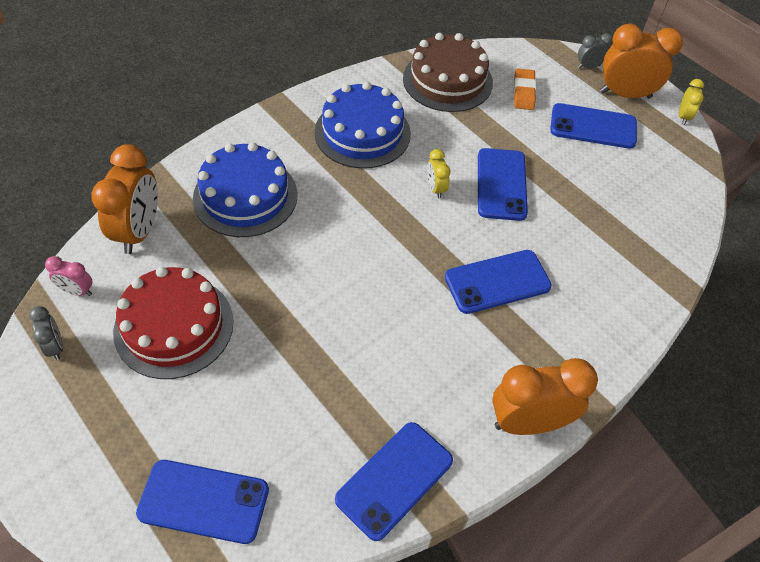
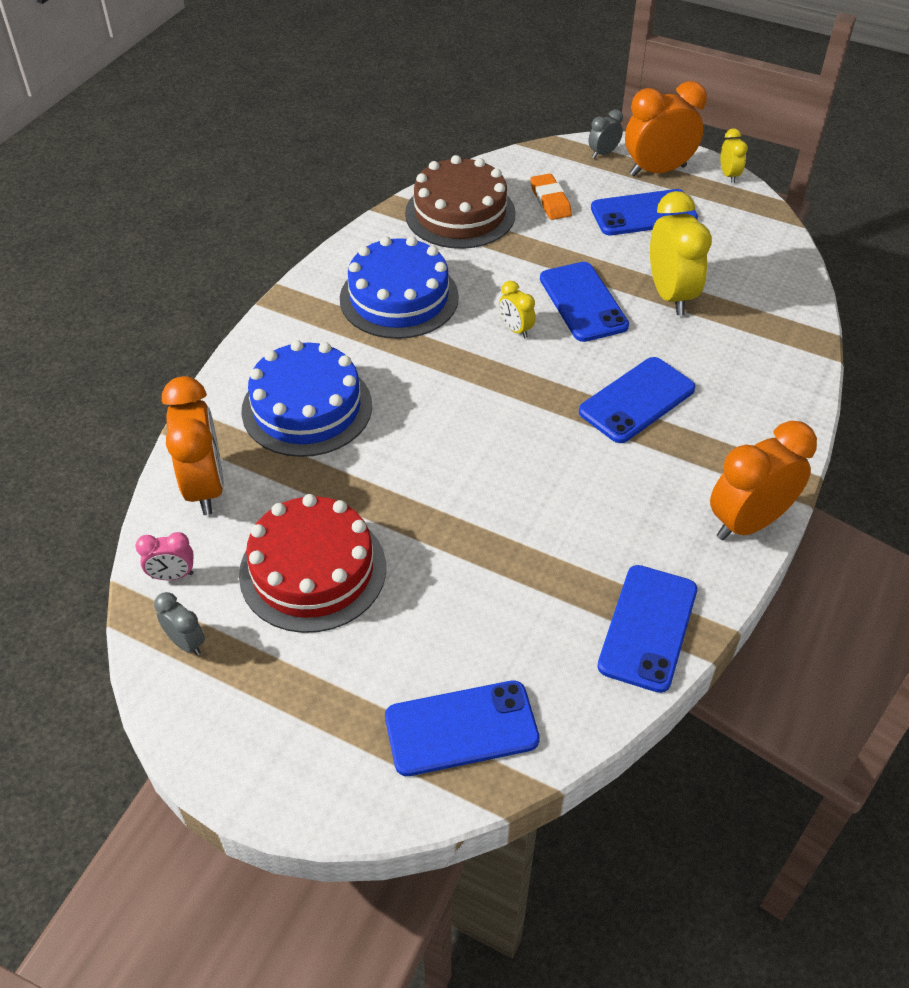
camera: 20 degrees left, 5 degrees down
none -> yellow clock [650,191,712,315]

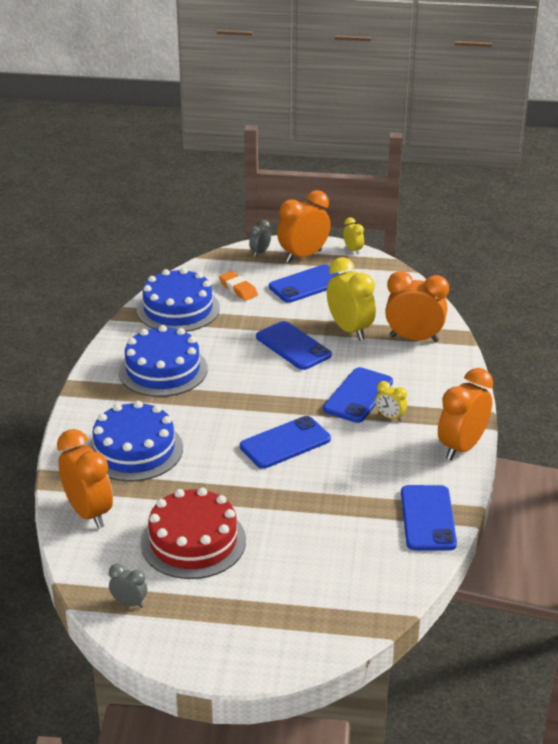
camera: 20 degrees left, 15 degrees down
pink clock [135,532,194,580] -> none
blue phone [385,681,540,776] -> blue phone moved to [240,416,331,469]
brown cake [405,155,516,249] -> blue cake [137,268,220,332]
yellow clock [499,281,536,338] -> yellow clock moved to [375,381,407,422]
none -> orange clock [385,271,449,342]

